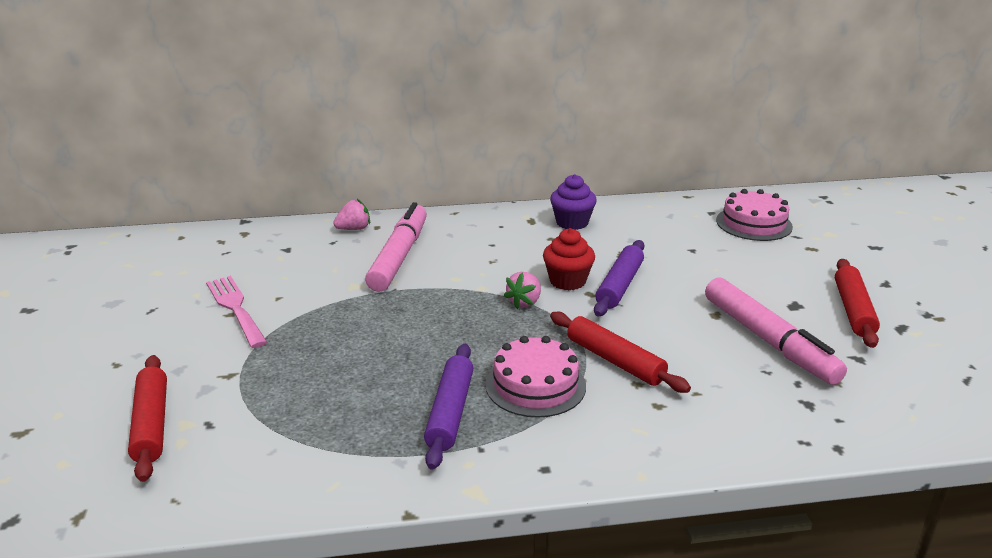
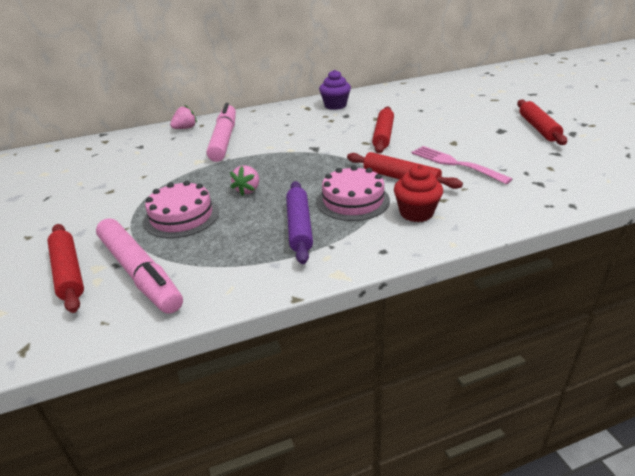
camera: 10 degrees left, 5 degrees up
pink fork [206,276,267,348] -> pink fork moved to [411,146,512,184]
pink strawberry [504,272,541,309] -> pink strawberry moved to [230,165,259,196]
red cupcake [543,228,595,290] -> red cupcake moved to [394,164,443,222]
purple rolling pin [594,240,644,317] -> red rolling pin [372,106,394,153]
pink marker [705,278,847,385] -> pink marker moved to [96,218,183,314]
pink cake [716,189,793,241] -> pink cake moved to [144,181,219,238]

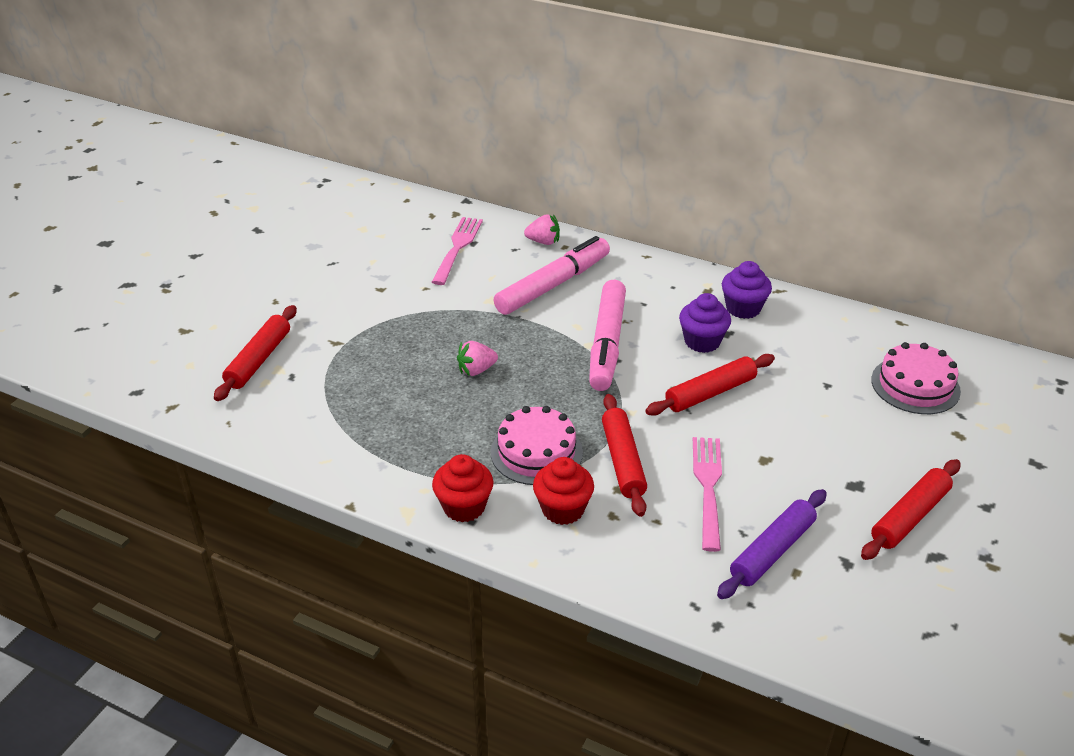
camera: 45 degrees right, 5 degrees up
pink marker [96,218,183,314] -> pink marker moved to [589,280,626,391]
pink cake [144,181,219,238] -> pink cake moved to [871,342,961,414]
purple rolling pin [286,181,313,264] -> purple rolling pin moved to [717,489,827,599]
none -> pink fork [432,217,483,285]
none -> red cupcake [432,454,494,522]
none -> purple cupcake [679,293,731,353]

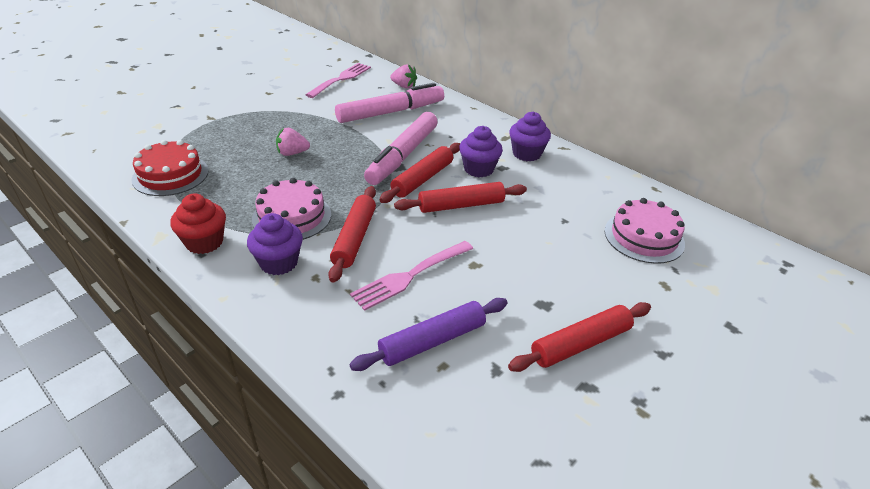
camera: 15 degrees right, 0 degrees up
red rolling pin [214,305,297,401] -> red rolling pin moved to [379,143,460,203]
red cupcake [533,457,594,525] -> purple cupcake [247,213,303,275]
pink fork [693,437,722,552] -> pink fork turned 150 degrees counterclockwise [350,241,473,311]
none -> red cake [132,140,209,196]

